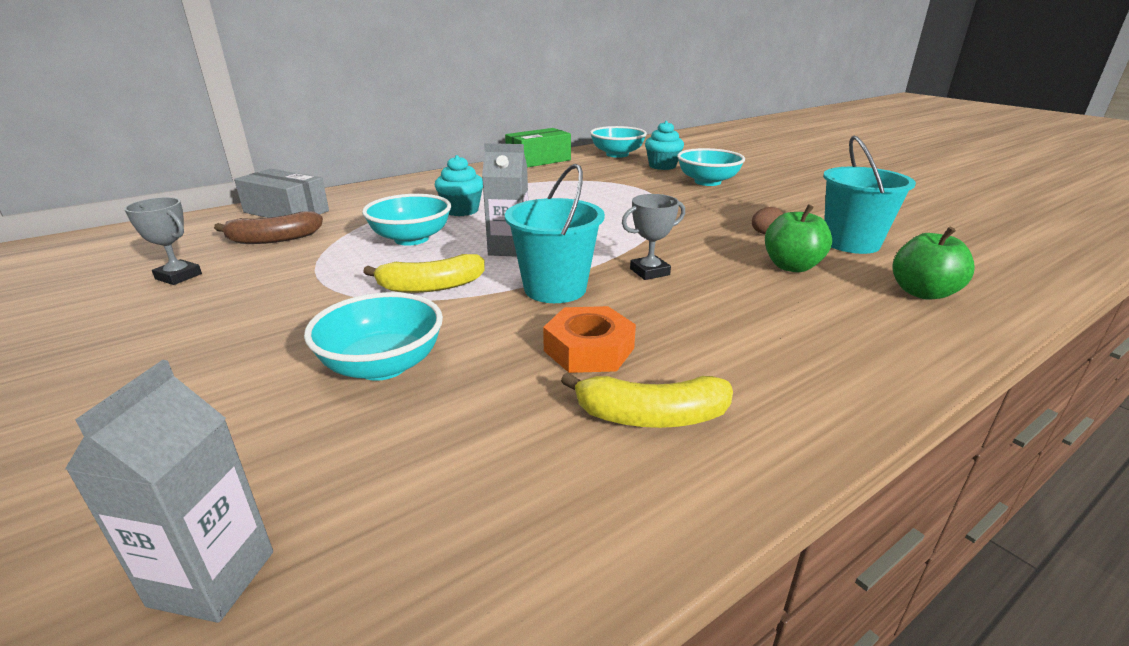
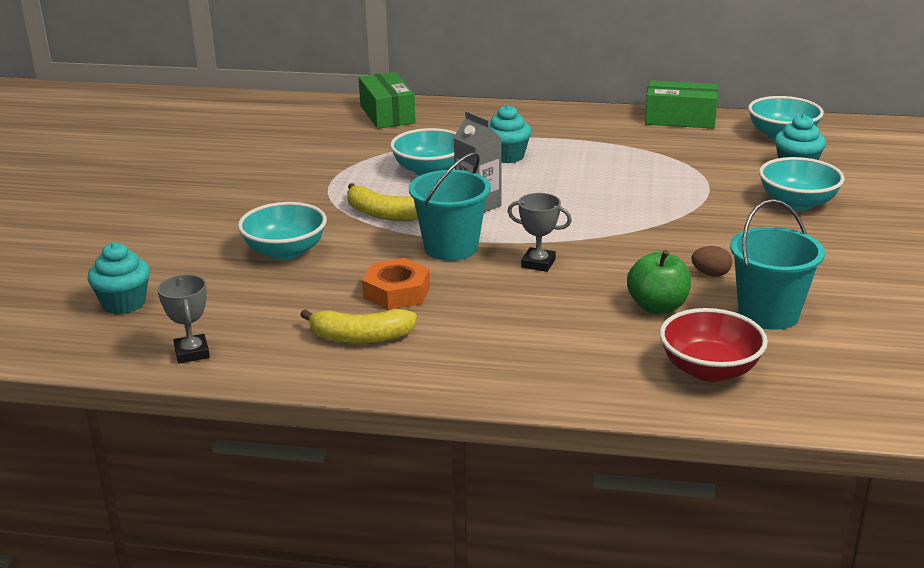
camera: 45 degrees right, 0 degrees up
grey carton [65,360,273,623] -> turquoise cupcake [87,242,150,314]
grey trophy [124,197,202,285] -> grey trophy moved to [157,274,210,364]
brown banana [214,211,323,244] -> none
grey box [234,169,329,218] -> green box [359,72,416,129]
yellow banana [561,372,733,428] -> yellow banana turned 45 degrees counterclockwise [300,309,417,344]
green apple [893,227,975,300] -> red bowl [660,308,768,382]

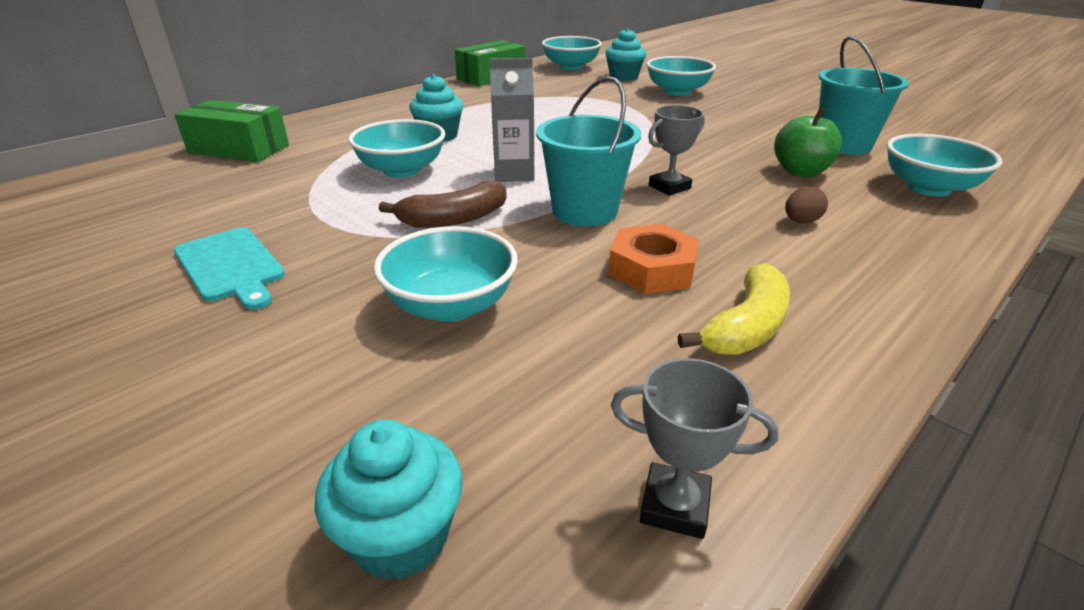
camera: 55 degrees left, 5 degrees up
yellow banana [347,183,418,221] -> brown banana [379,181,507,228]
red bowl [660,308,768,382] -> turquoise bowl [887,134,1002,196]
brown egg [691,246,732,276] -> brown egg moved to [785,186,828,223]
none -> turquoise cutting board [174,227,285,310]

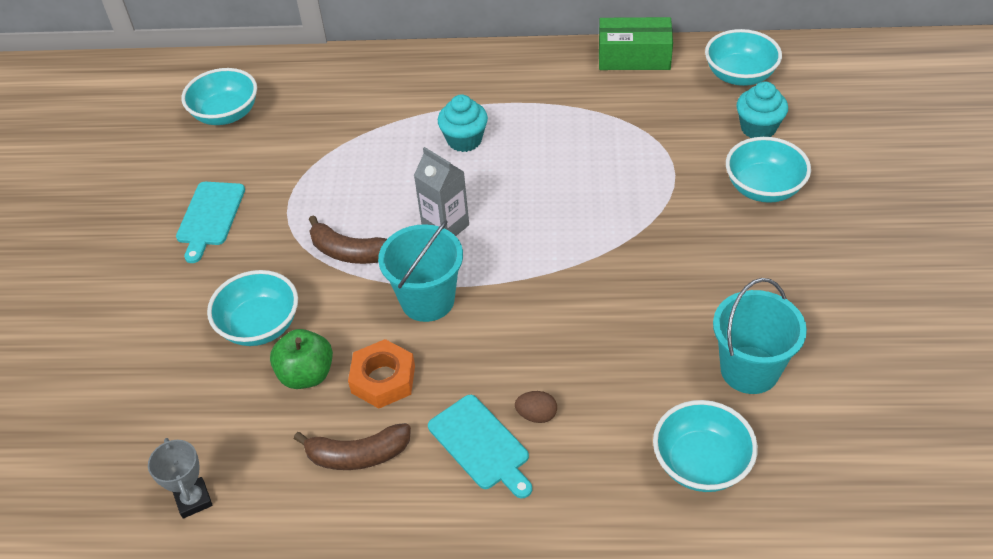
camera: 50 degrees right, 15 degrees up
green box [174,100,289,162] -> none
turquoise cupcake [315,420,463,581] -> none
turquoise bowl [348,119,445,178] -> turquoise bowl moved to [182,68,257,125]
grey trophy [648,105,705,196] -> none
yellow banana [678,263,790,355] -> brown banana [294,423,411,470]
green apple [774,108,842,177] -> green apple moved to [270,329,333,389]
none -> turquoise cutting board [428,395,532,499]

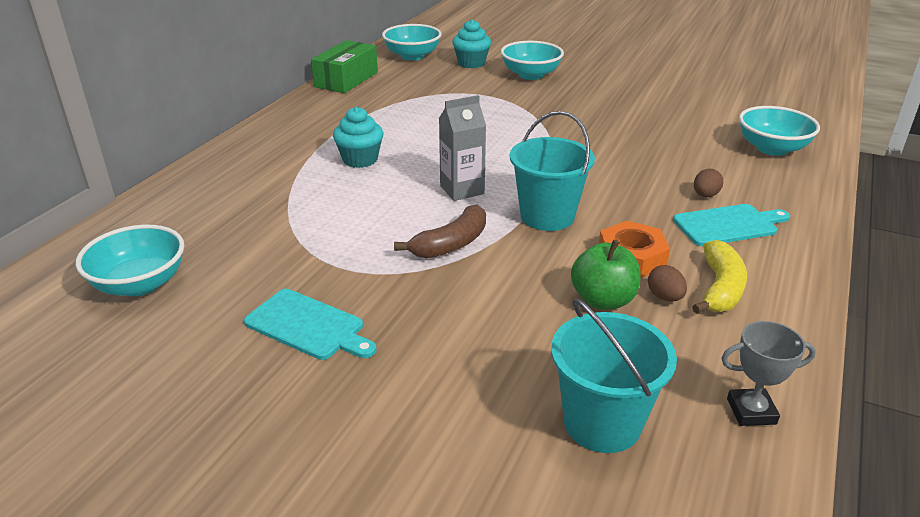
camera: 70 degrees left, 15 degrees down
turquoise bowl [207,270,298,346] -> none
brown banana [294,423,411,470] -> yellow banana [692,240,747,314]
turquoise bucket [713,278,807,394] -> turquoise bucket moved to [551,298,677,453]
none -> brown egg [648,265,687,302]

